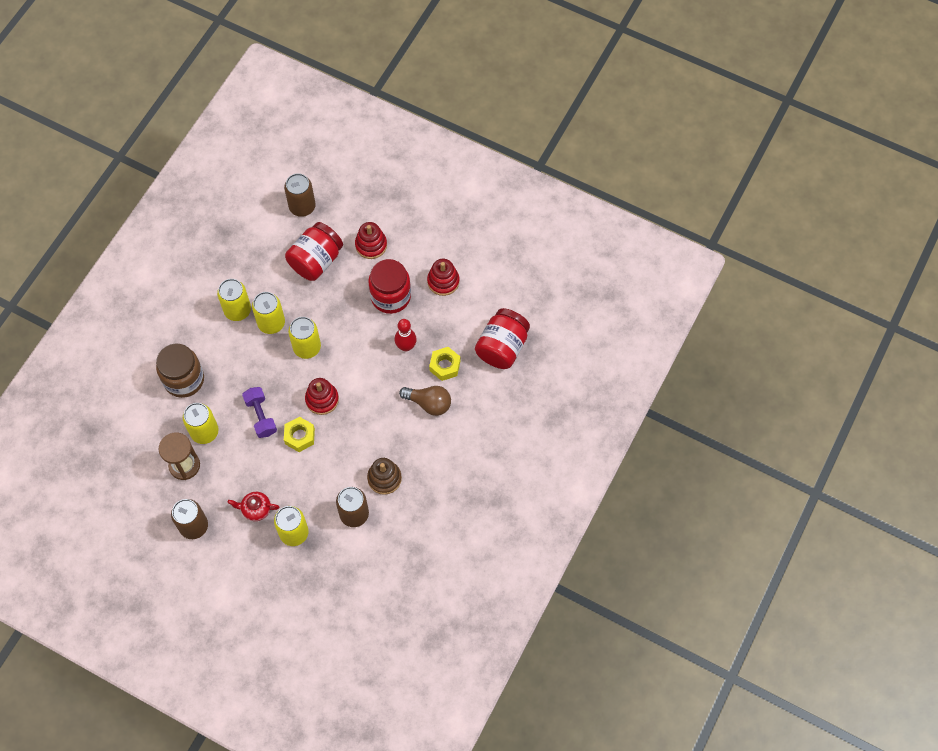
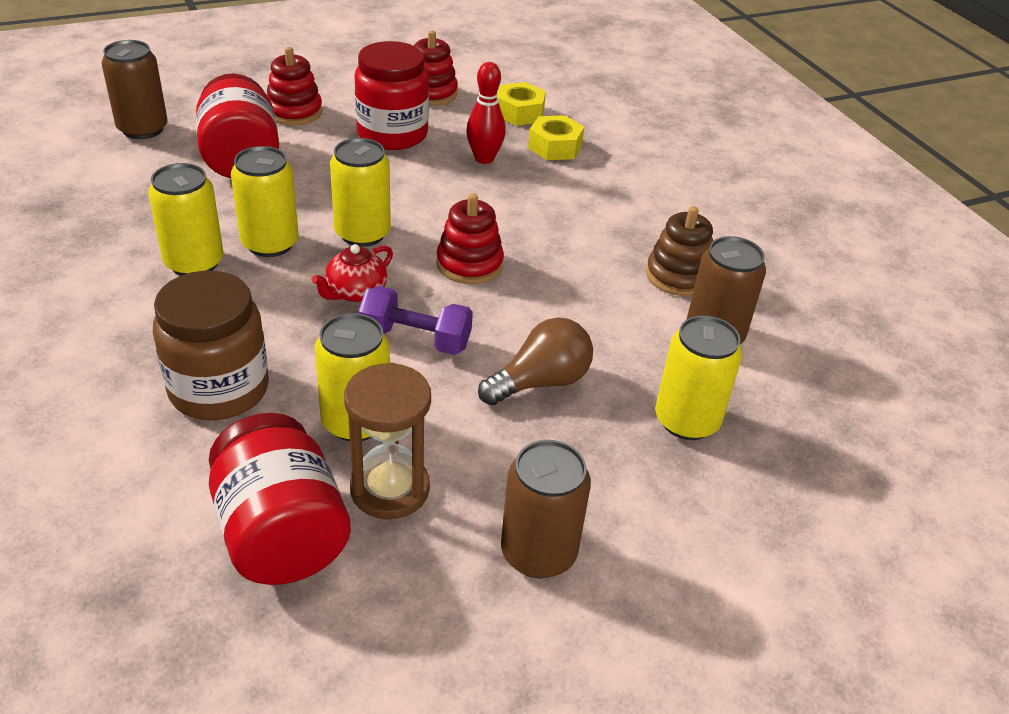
camera: 55 degrees left, 25 degrees down
red teapot [228,492,279,521] -> red teapot moved to [311,244,393,302]
yellow nut [284,417,315,452] -> yellow nut moved to [497,82,546,126]
brown light bulb [399,386,451,416] -> brown light bulb moved to [478,317,593,405]
red jar [475,308,530,369] -> red jar moved to [209,413,351,585]

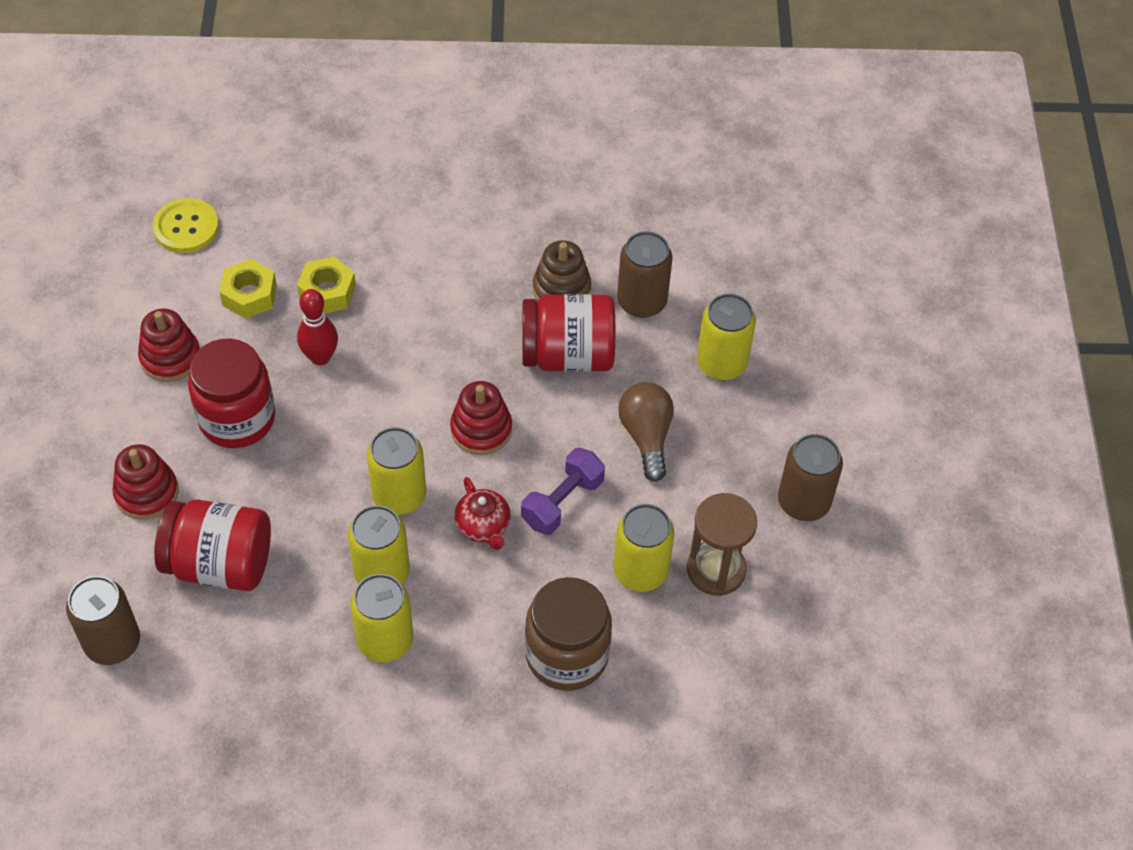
camera: 65 degrees left, 15 degrees up
red jar [209,413,351,585] -> red jar moved to [523,294,615,372]
none -> yellow button [153,198,219,253]

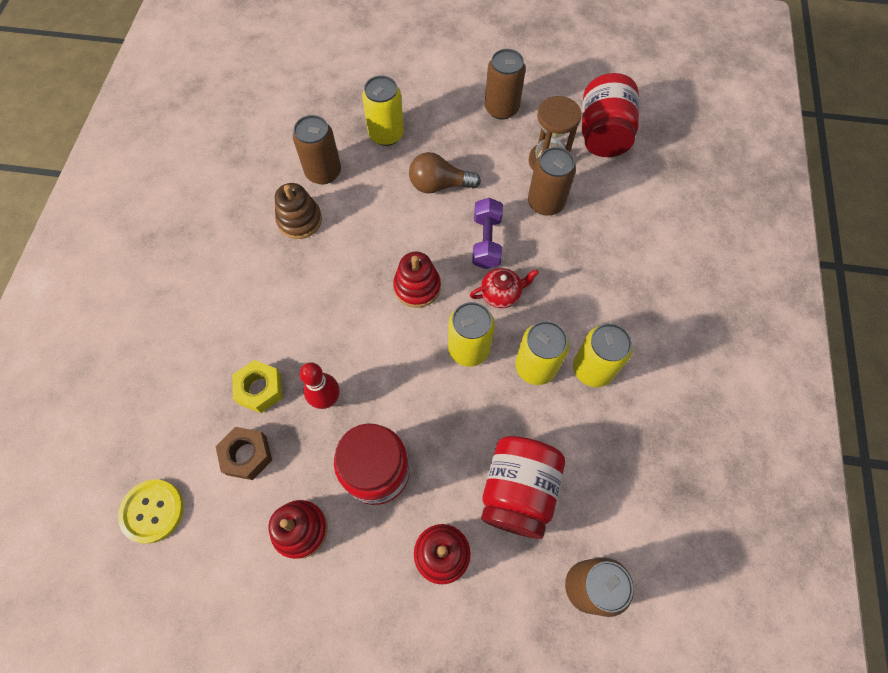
camera: 80 degrees left, 10 degrees up
yellow nut [219,259,277,319] -> brown nut [216,427,272,480]
purple dumbbell [521,448,605,535] -> purple dumbbell turned 45 degrees clockwise [472,198,503,269]
red jar [523,294,615,372] -> red jar moved to [582,73,639,157]
brown jar [525,577,612,691] -> none
yellow can [614,504,674,592] -> brown can [528,147,576,216]

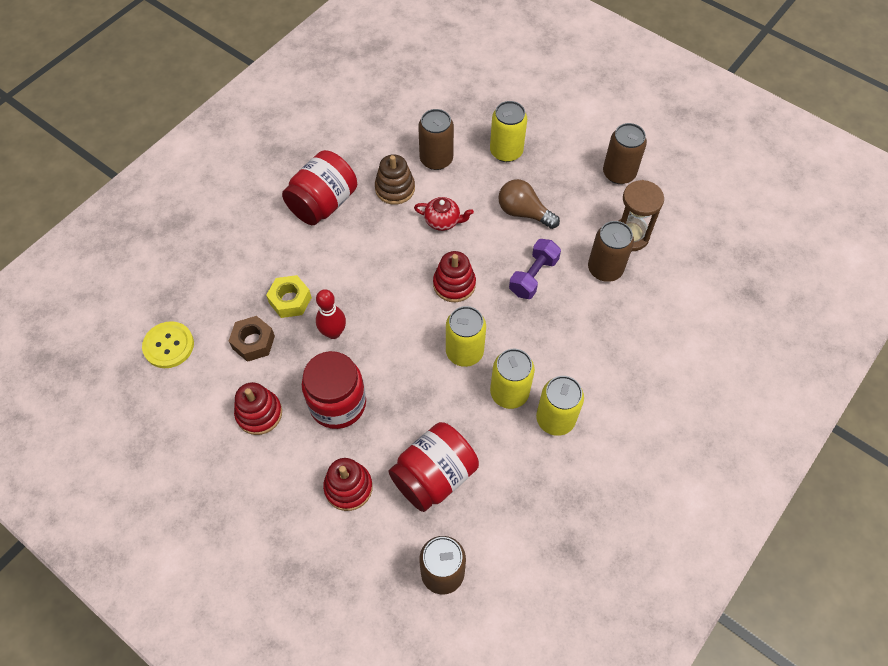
camera: 30 degrees right, 5 degrees down
red teapot [470,268,539,308] -> red teapot moved to [414,197,474,231]
red jar [582,73,639,157] -> red jar moved to [282,150,357,225]

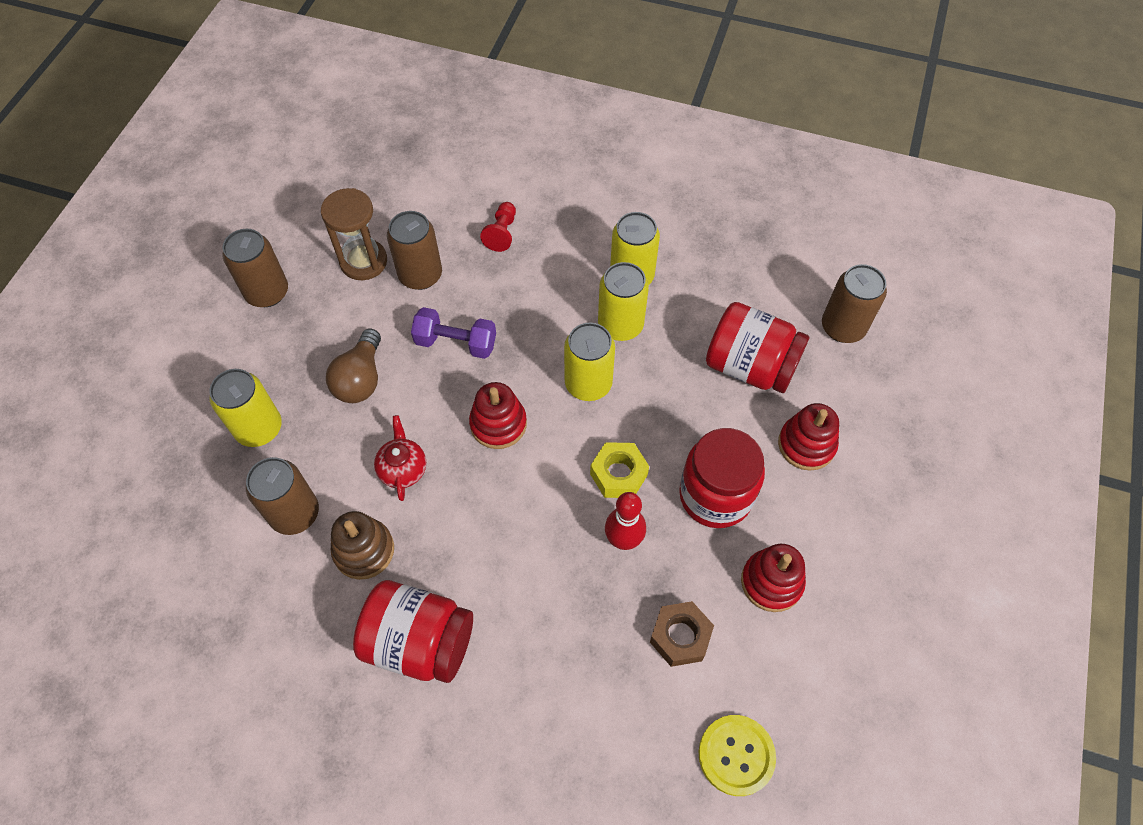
camera: 110 degrees left, 0 degrees up
yellow nut [266,275,312,318] -> yellow nut moved to [590,442,649,498]
none -> red pawn [480,202,516,252]

